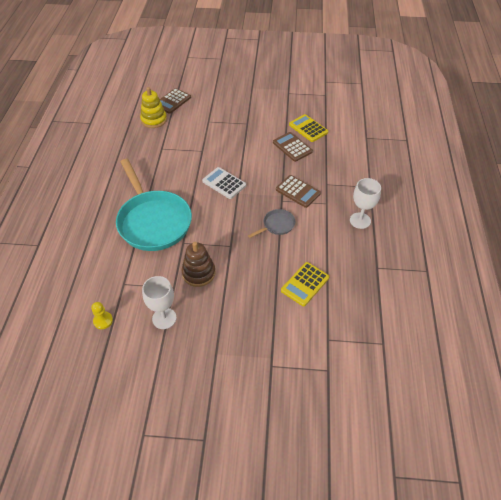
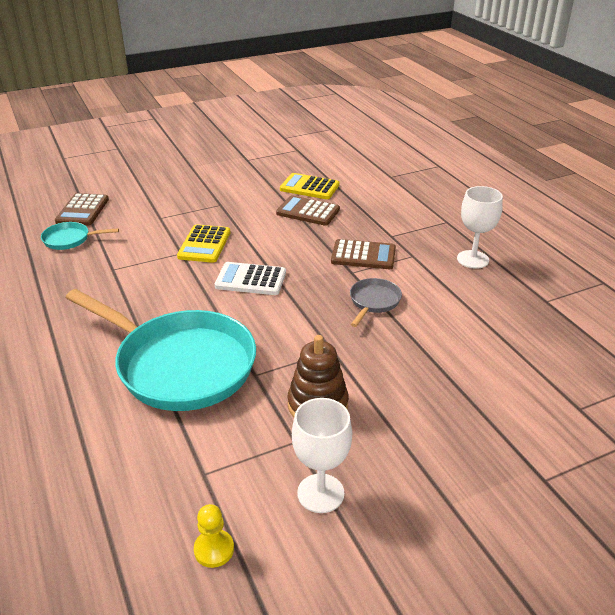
camera: 30 degrees left, 15 degrees down
yellow stacking toy [140,87,167,128] -> turquoise pan [41,222,119,250]
yellow calculator [281,262,329,306] -> yellow calculator moved to [177,224,230,263]

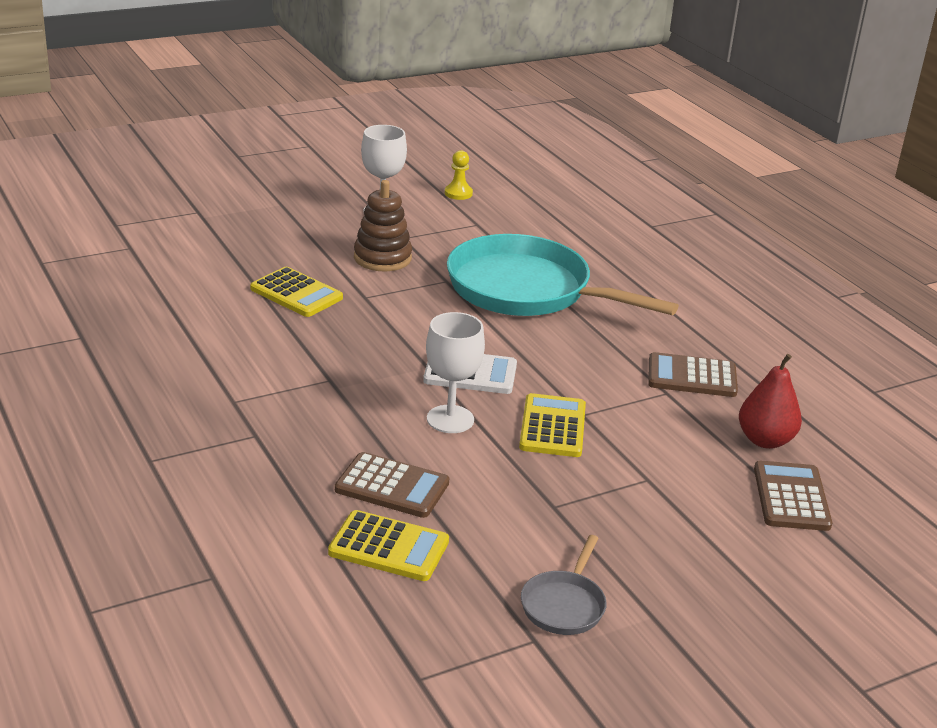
camera: 175 degrees right, 5 degrees down
turquoise pan [41,222,119,250] -> red pear [739,354,802,449]
brown calculator [331,239,396,269] -> brown calculator moved to [648,352,738,397]
grey pan [350,278,402,327] -> grey pan moved to [521,535,607,635]
white goblet [457,186,503,269] -> white goblet moved to [426,312,485,433]
none -> yellow calculator [250,267,343,317]

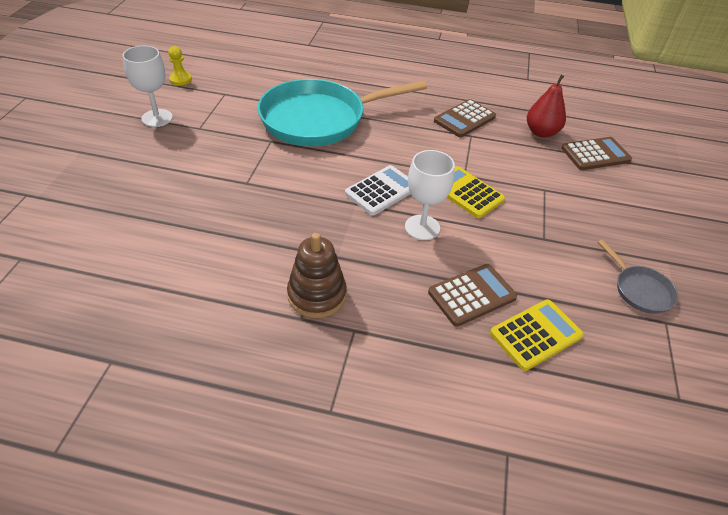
camera: 50 degrees left, 15 degrees up
yellow calculator [250,267,343,317] -> none
brown stacking toy [354,180,412,271] -> brown stacking toy moved to [287,233,347,318]
brown calculator [754,461,832,531] -> brown calculator turned 120 degrees clockwise [561,137,632,170]

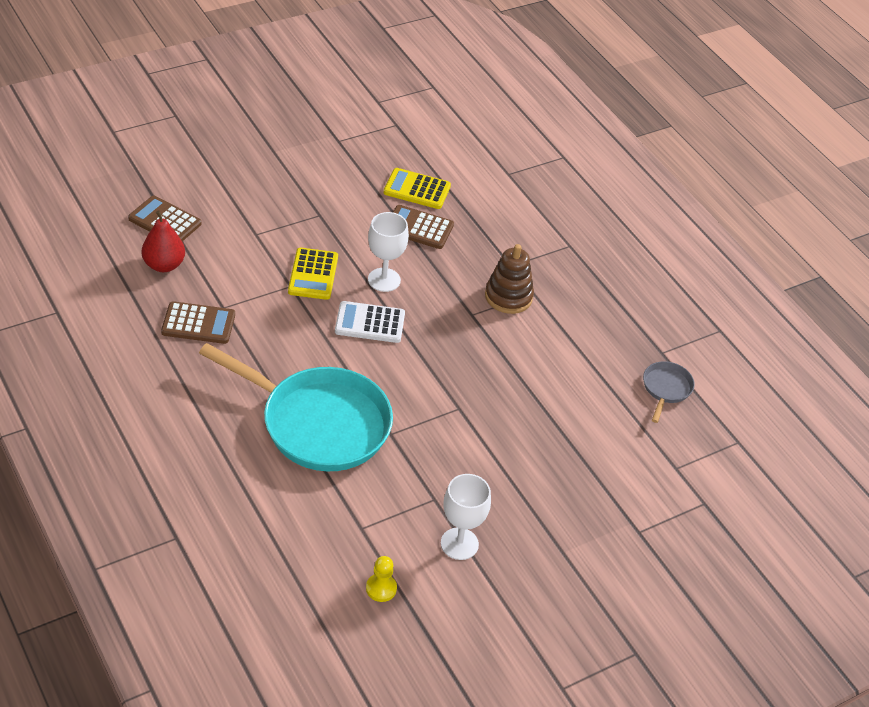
camera: 135 degrees left, 0 degrees up
grey pan [598,240,678,314] -> grey pan moved to [643,361,695,423]

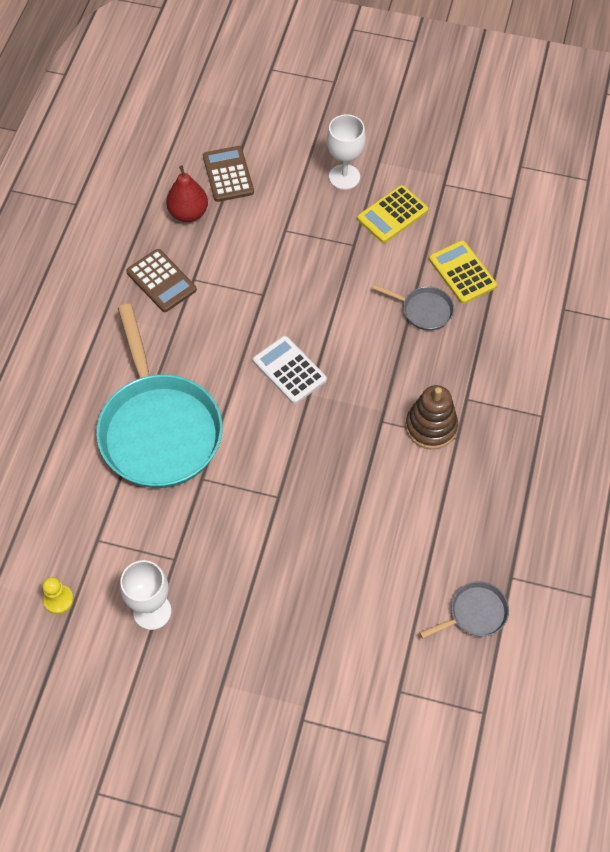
camera: 50 degrees right, 15 degrees up
yellow calculator [288,248,338,300] -> yellow calculator moved to [357,185,428,243]
white goblet [368,212,409,292] -> white goblet moved to [327,114,366,190]
brown calculator [393,205,454,249] -> grey pan [373,284,454,331]

